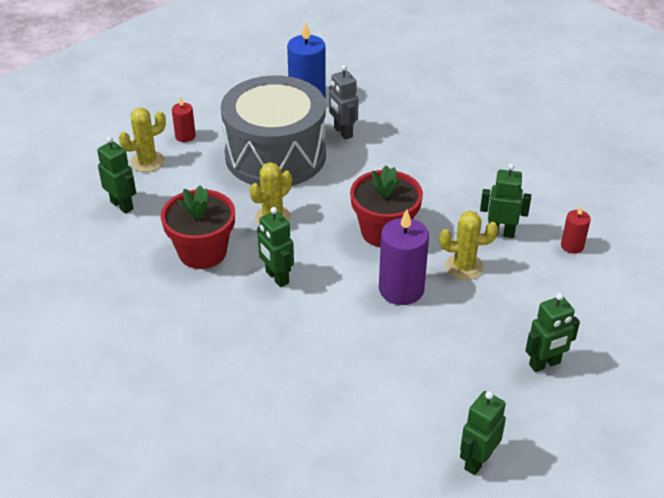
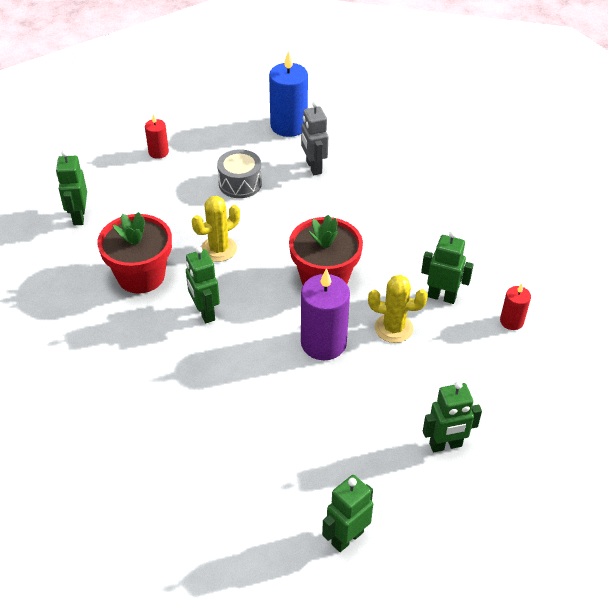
camera: 10 degrees right, 5 degrees up
green robot [97,136,136,214] -> green robot turned 150 degrees counterclockwise [56,150,87,225]
yellow cactus [119,108,166,172] -> none
grey drum [221,75,326,186] -> grey drum [217,149,262,198], size x0.43

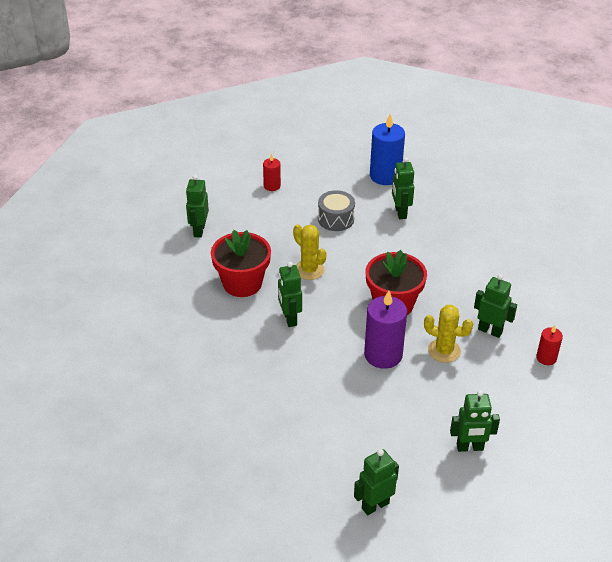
camera: 10 degrees right, 5 degrees down
yellow cactus [192,196,240,262] -> yellow cactus turned 75 degrees clockwise [293,224,327,280]
grey robot [301,101,328,175] -> green robot [392,157,414,219]

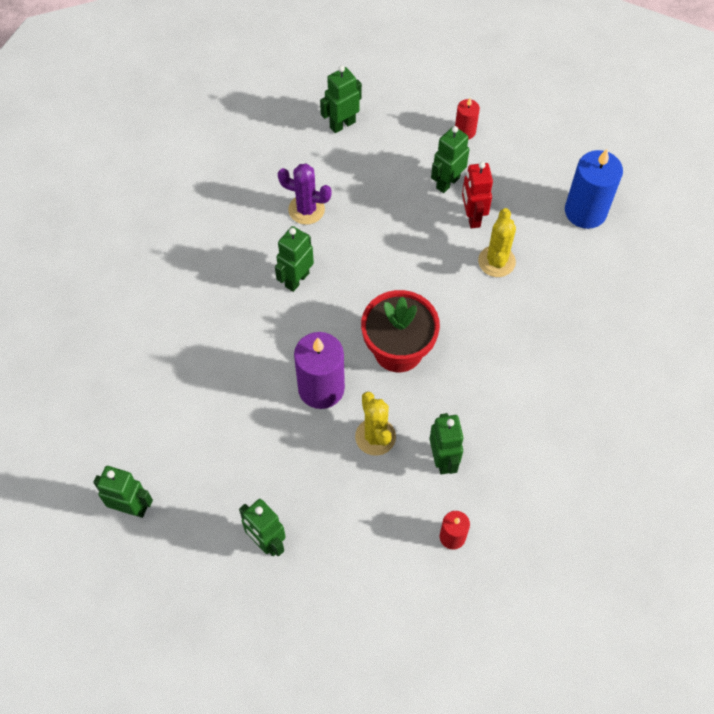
camera: 50 degrees right, 20 degrees up
red flower pot [211,230,271,297] -> purple cactus [278,164,332,225]
yellow cactus [293,224,327,280] -> yellow cactus moved to [478,208,516,277]
grey drum [318,190,355,231] -> red robot [462,162,493,228]
green robot [392,157,414,219] -> green robot moved to [431,126,469,193]

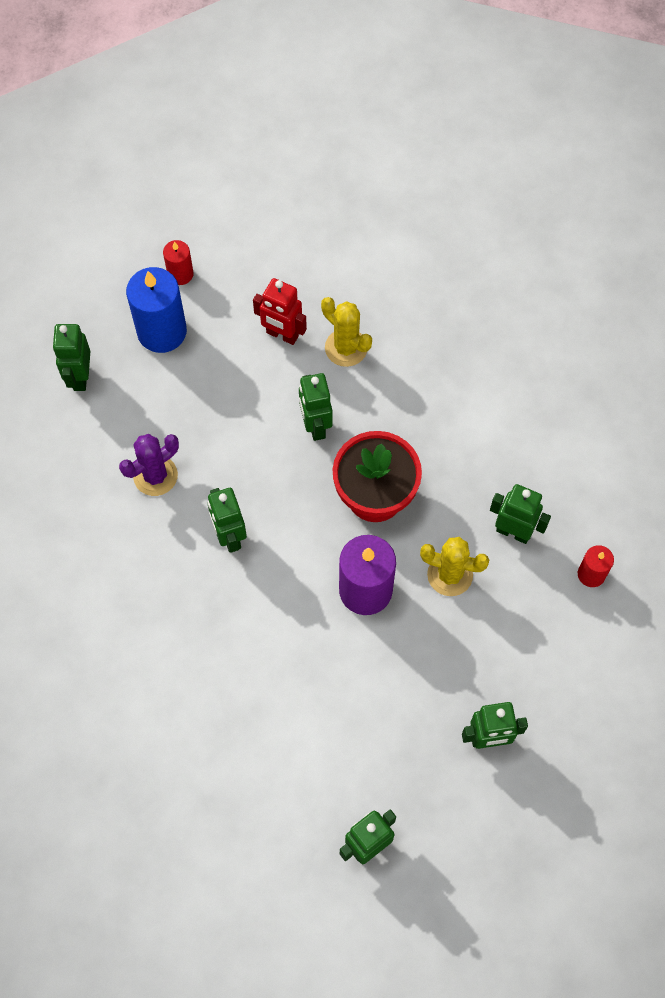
camera: 55 degrees left, 5 degrees up
green robot [431,126,469,193] -> green robot moved to [299,373,333,441]
blue candle [565,149,623,229] -> blue candle moved to [126,267,187,353]

